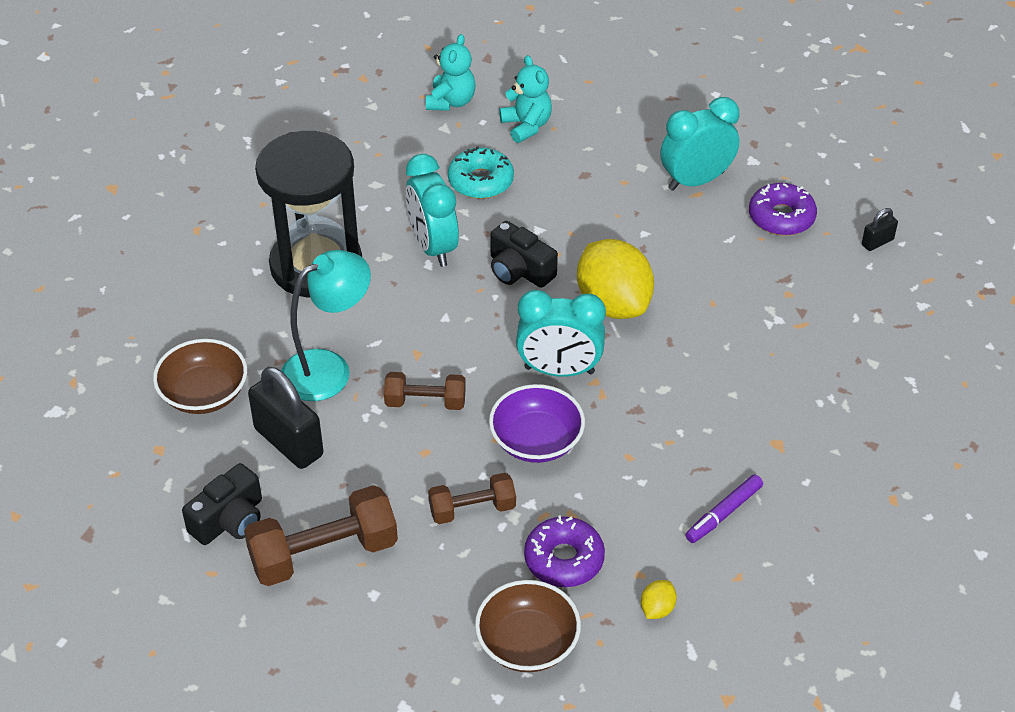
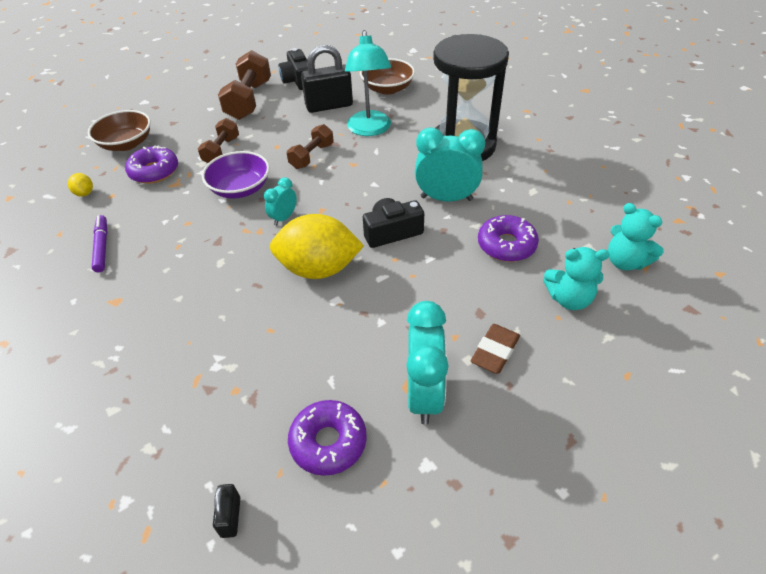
camera: 120 degrees right, 0 degrees up
turquoise donut [448,146,514,199] -> purple donut [478,215,539,262]
turquoise clock [516,290,606,377] -> turquoise clock [264,177,297,226], size x0.53
none -> brown eraser [471,324,520,374]

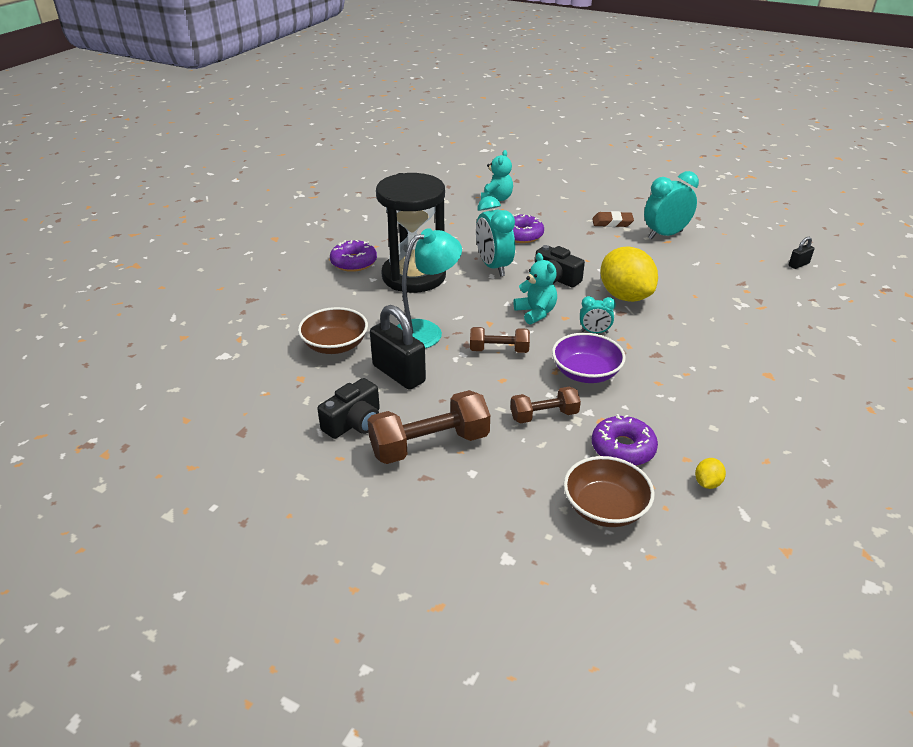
camera: 120 degrees left, 10 degrees down
purple marker [92,215,108,272] -> none
purple donut [288,400,367,476] -> purple donut moved to [330,240,377,272]
turquoise teddy bear [543,247,610,310] -> turquoise teddy bear moved to [513,253,557,325]

